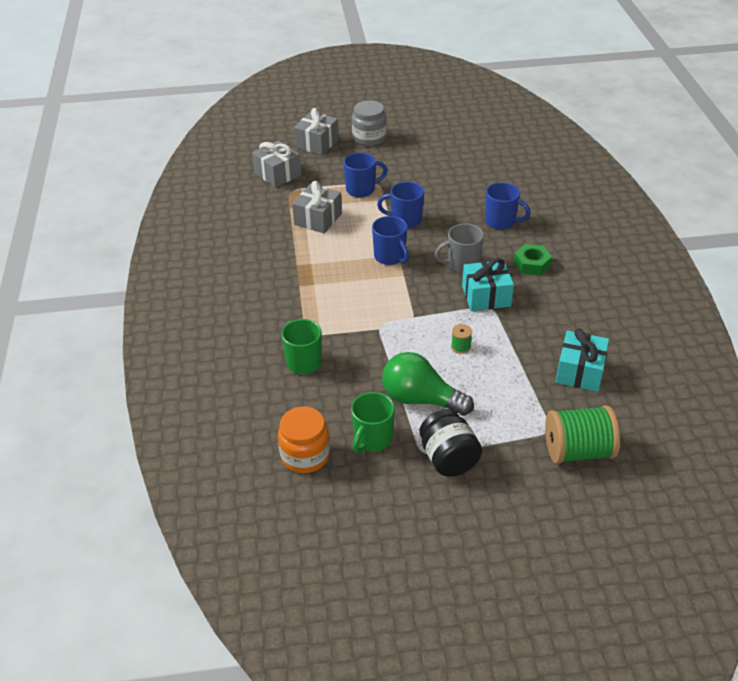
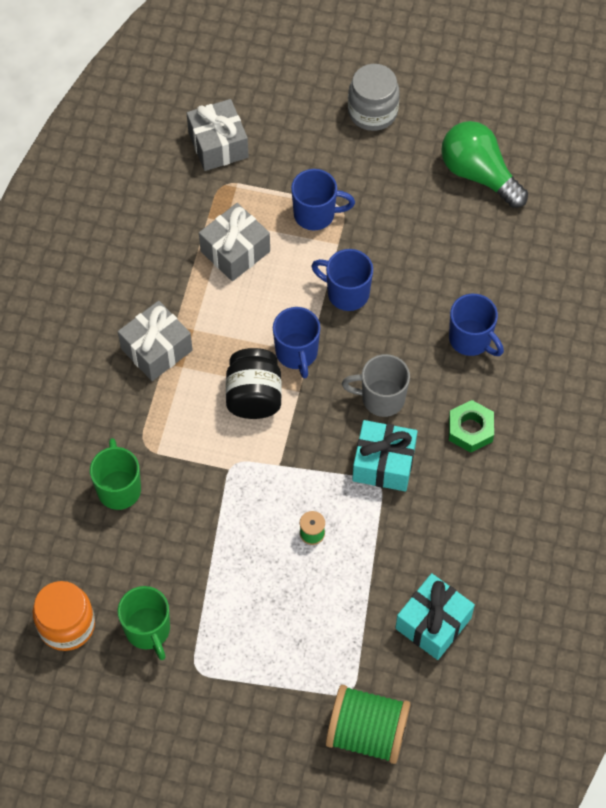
camera: 20 degrees right, 20 degrees up
grey gift [294,108,339,155] -> grey gift moved to [118,301,193,381]
green mug [351,392,395,454] -> green mug turned 75 degrees counterclockwise [118,586,170,660]
green light bulb [382,352,474,416] -> green light bulb moved to [441,121,528,208]
black jar [419,409,482,477] -> black jar moved to [226,348,282,419]

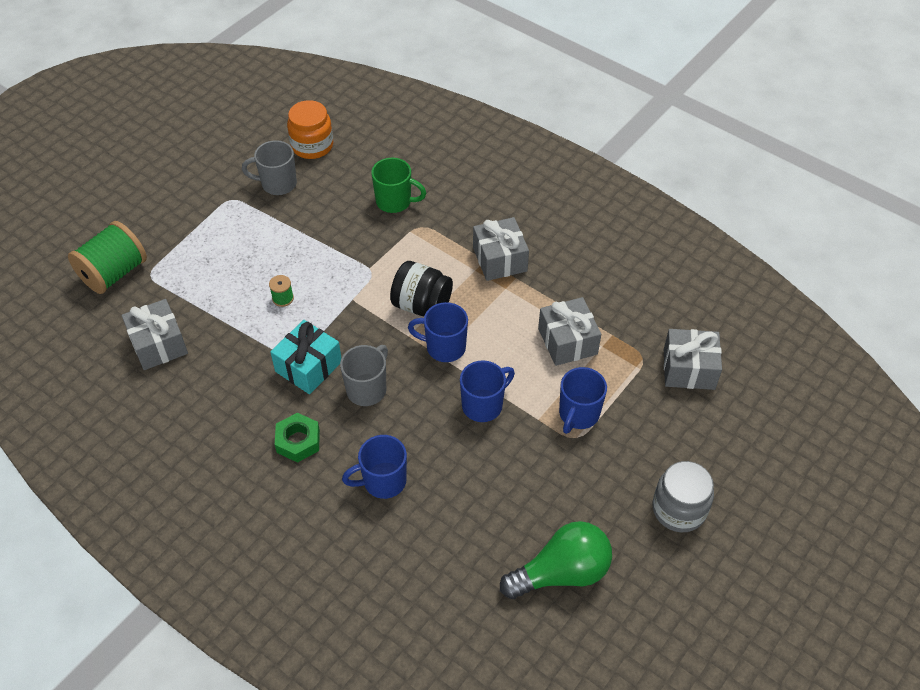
camera: 115 degrees right, 10 degrees down
green mug [118,586,170,660] -> grey mug [242,140,297,195]
turquoise gift [395,573,475,660] -> grey gift [122,299,188,370]

